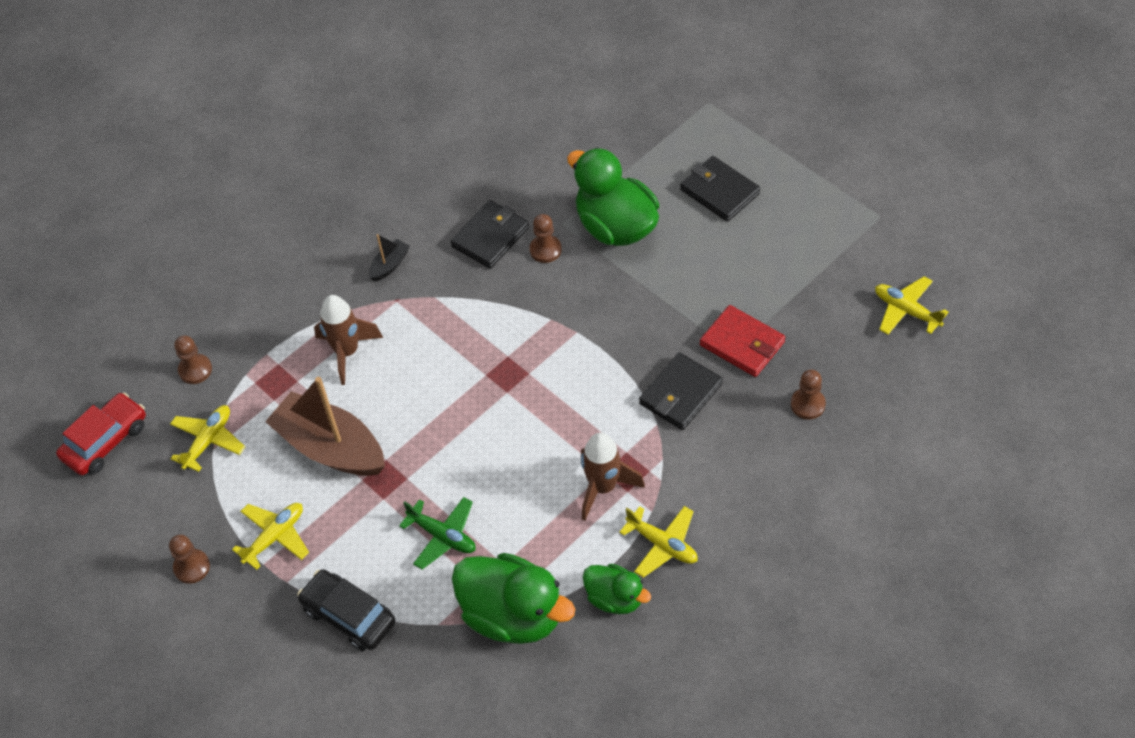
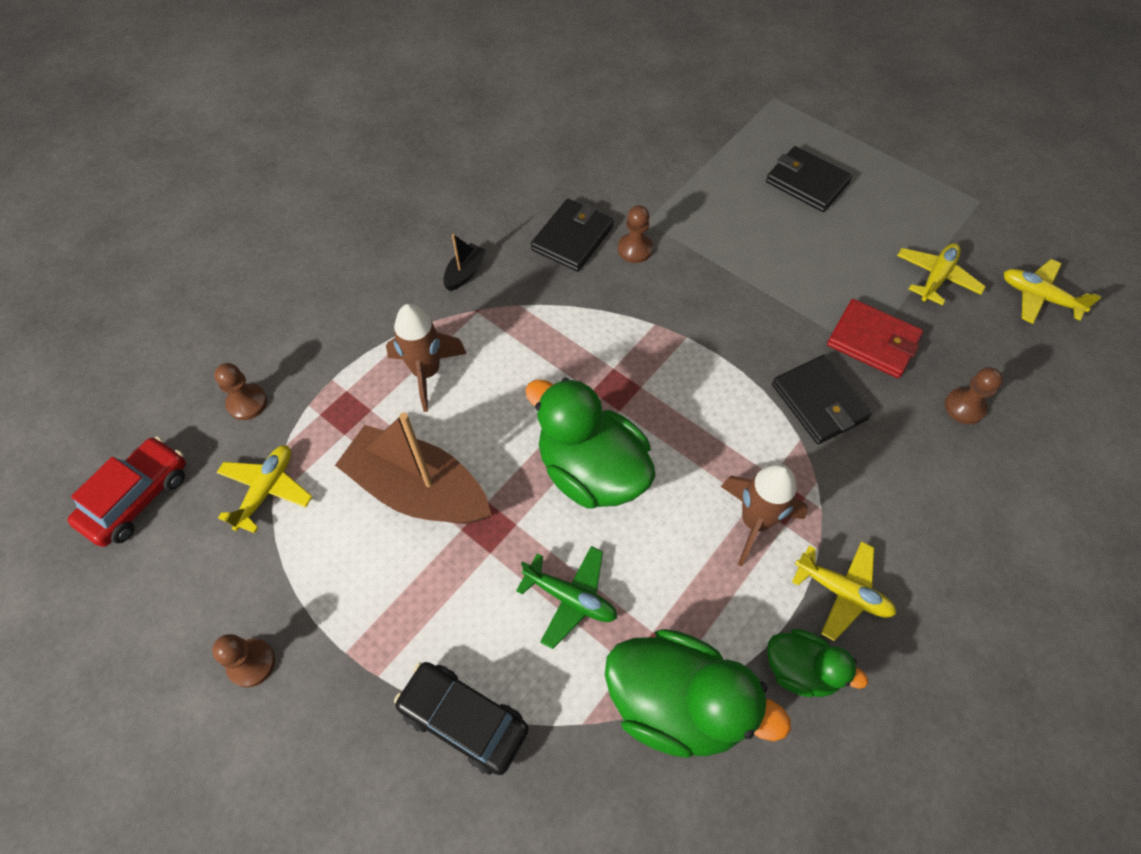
camera: 10 degrees left, 5 degrees up
yellow plane [232,503,309,570] -> yellow plane moved to [897,243,986,306]
green duck [567,148,659,246] -> green duck moved to [525,377,656,509]
black wallet [639,352,723,430] -> black wallet turned 60 degrees counterclockwise [772,355,872,445]

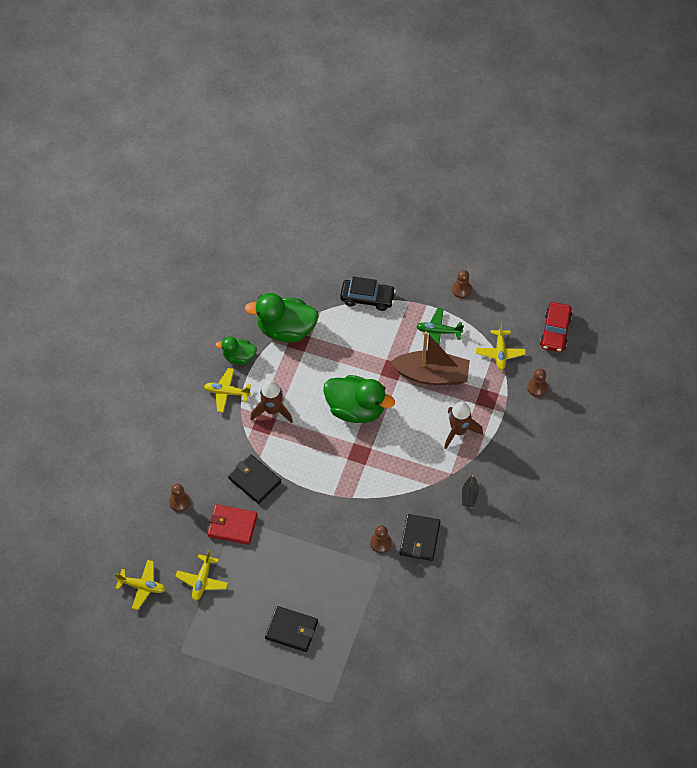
camera: 160 degrees right, 0 degrees up
green plane [516,546,617,649] -> green plane moved to [416,308,464,345]

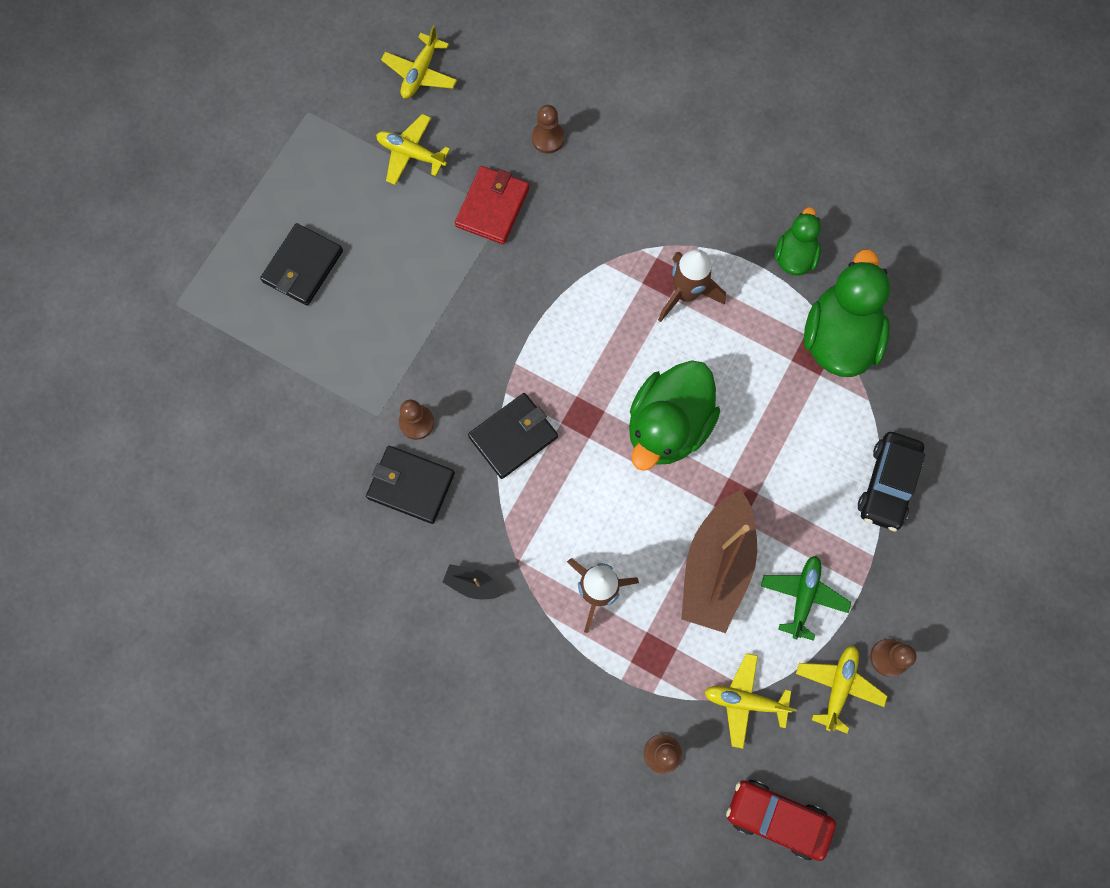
camera: 100 degrees right, 15 degrees up
yellow plane [204,368,251,413] -> yellow plane moved to [796,646,888,734]
black wallet [228,454,281,504] -> black wallet moved to [468,393,558,479]

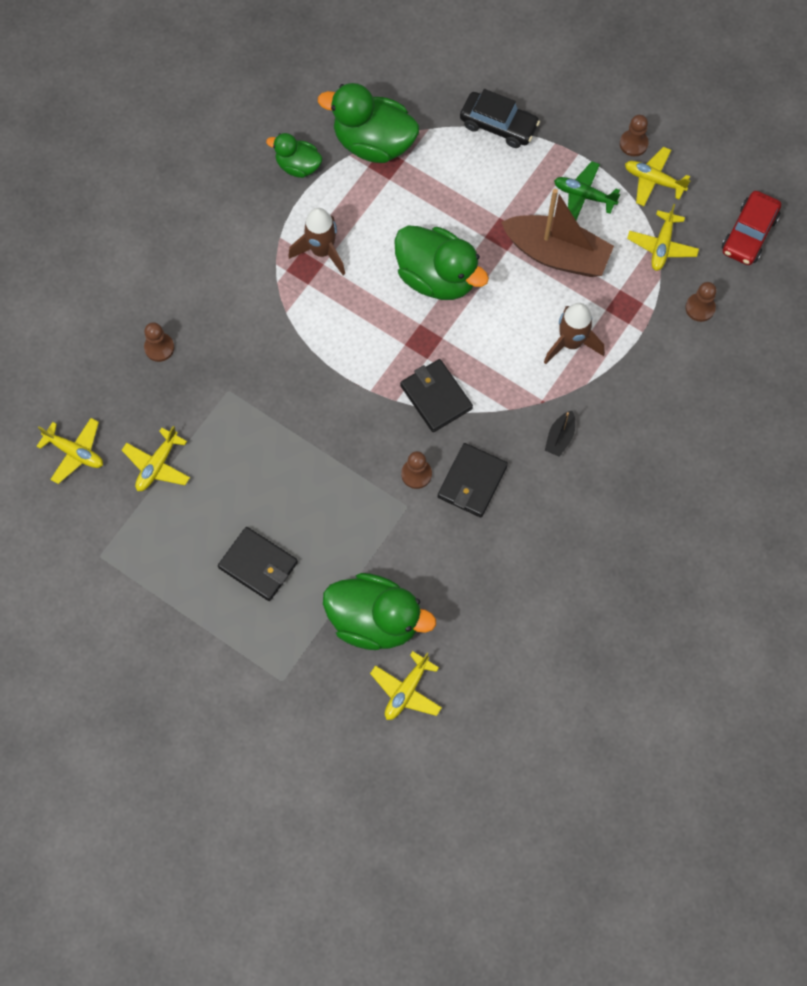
camera: 85 degrees left, 5 degrees down
red wallet [455,166,529,244] -> none
none -> green duck [323,573,436,650]
none -> yellow plane [370,651,442,720]

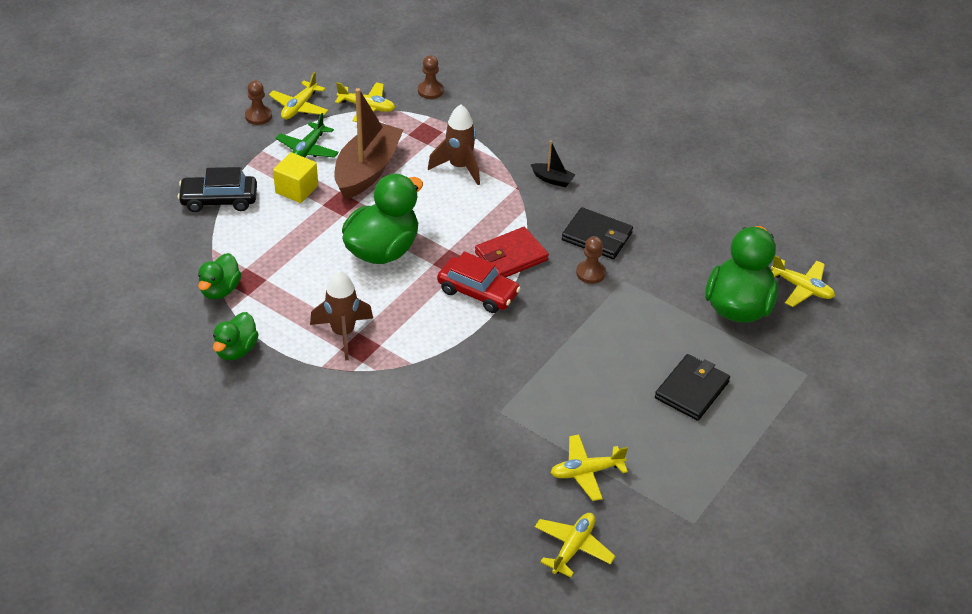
camera: 90 degrees left, 25 degrees down
yellow plane [122,426,190,491] -> yellow plane turned 135 degrees clockwise [550,435,628,501]
brown pawn [144,322,174,362] -> none
green duck [318,83,419,163] -> green duck [198,253,241,300], size x0.56
black wallet [400,359,473,432] -> red wallet [475,227,549,278]
black car [460,89,540,148] -> black car turned 120 degrees counterclockwise [177,167,257,212]
red car [722,191,781,265] -> red car moved to [437,251,521,313]
none -> yellow cube [273,152,318,203]

